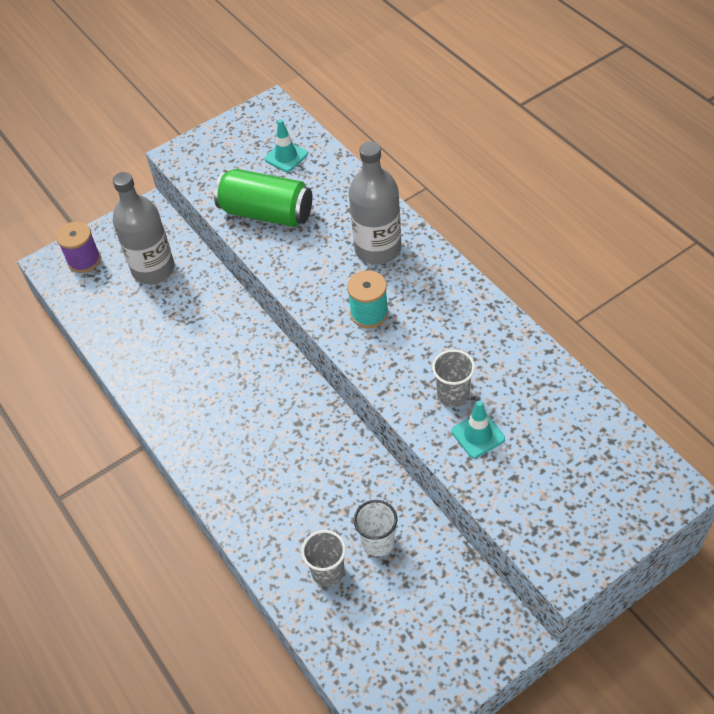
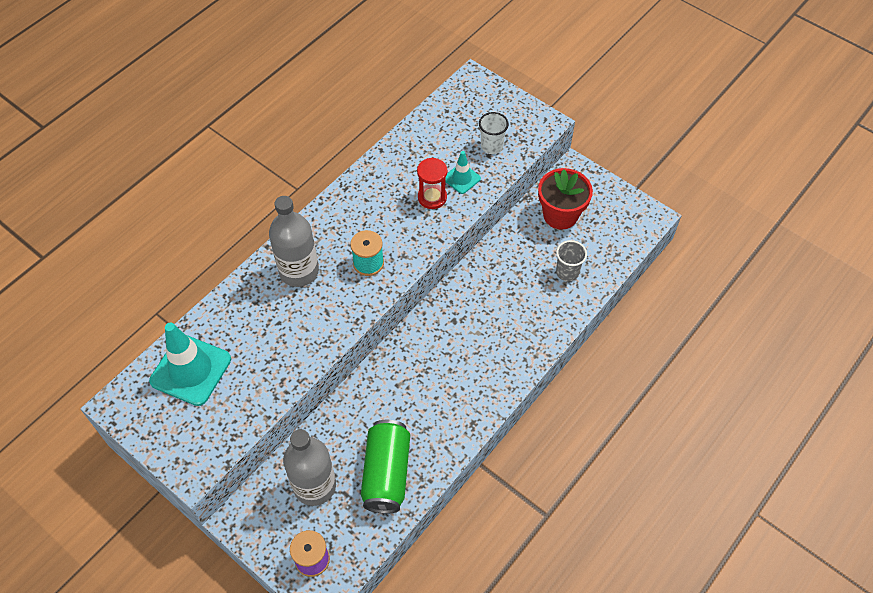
camera: 110 degrees left, 5 degrees up
green can [214,169,312,227] -> green can moved to [361,420,410,514]
turquoise traffic cone [264,119,308,172] -> turquoise traffic cone [149,323,231,406], size x1.93
white cup [354,500,397,556] -> white cup moved to [479,112,509,154]
grey cup [432,349,475,407] -> red hourglass [417,158,447,209]
none -> red flower pot [538,168,593,230]

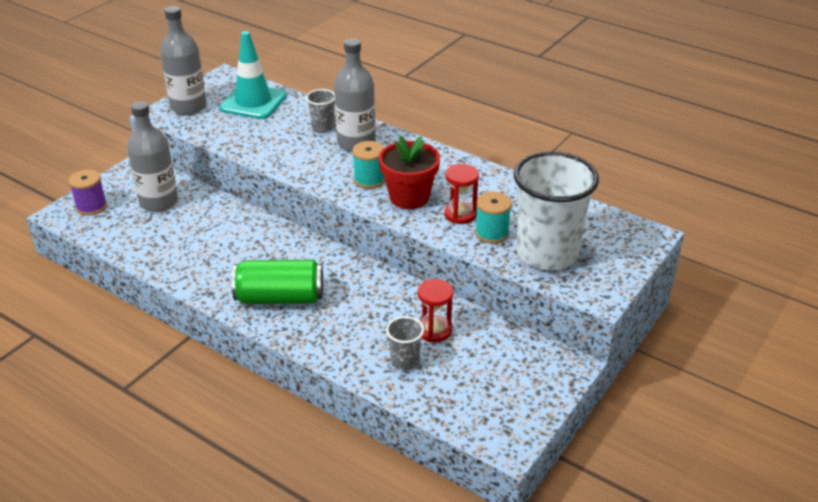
camera: 85 degrees right, 20 degrees down
green can [361,420,410,514] -> green can moved to [232,260,323,304]
turquoise traffic cone [445,151,481,194] -> turquoise spool [475,192,512,244]
white cup [479,112,509,154] -> white cup [514,151,599,270], size x2.26
red flower pot [538,168,593,230] -> red flower pot moved to [379,136,440,209]
none -> grey bottle [160,6,207,115]
none -> grey cup [306,89,335,133]
none -> red hourglass [417,279,454,342]

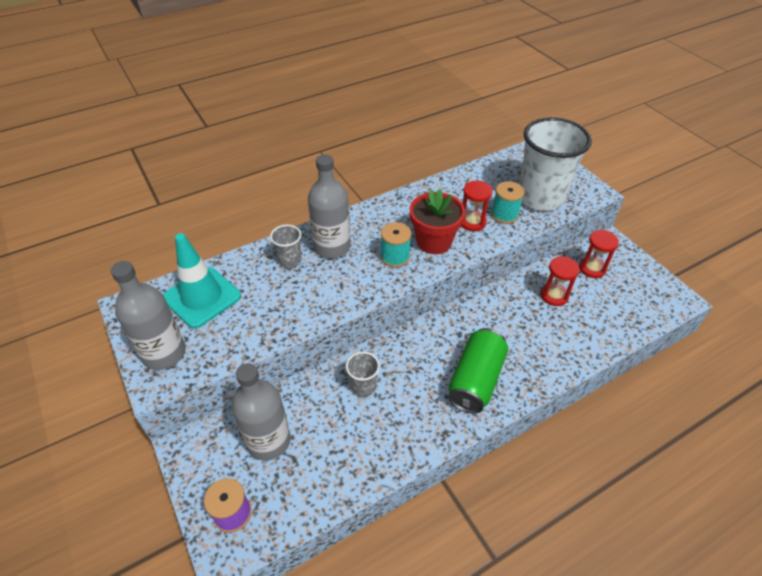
camera: 65 degrees left, 10 degrees up
grey cup [386,316,424,370] -> grey cup moved to [346,352,380,397]
none -> red hourglass [579,230,619,278]

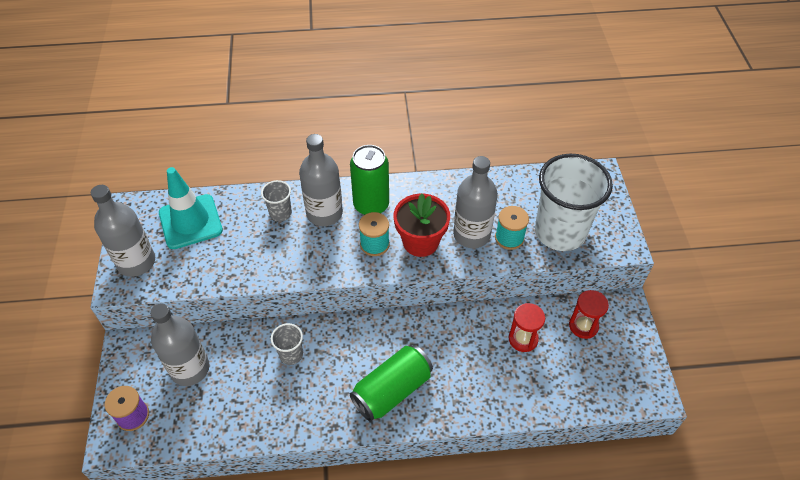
camera: 25 degrees right, 5 degrees up
red hourglass [461,181,493,231] -> grey bottle [453,156,498,248]
none -> green can [350,145,389,215]

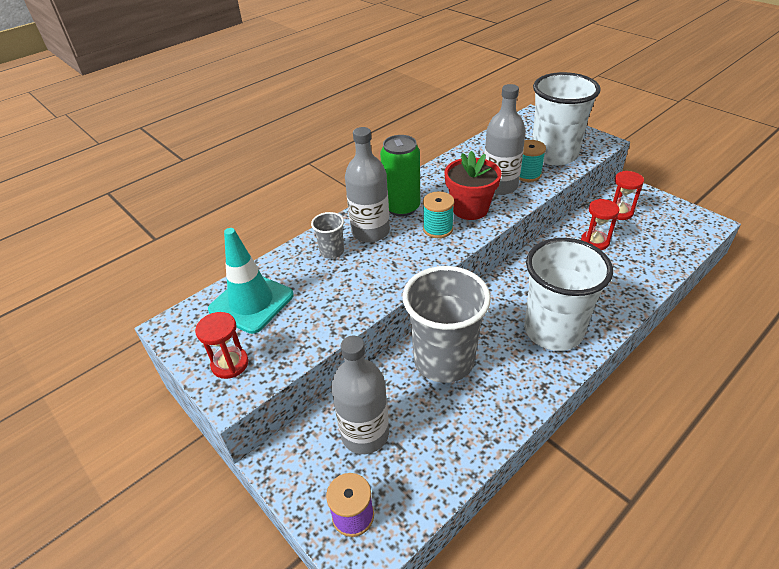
camera: 35 degrees left, 10 degrees down
grey bottle [91,185,155,277] -> red hourglass [195,312,249,379]
grey cup [271,323,303,365] -> grey cup [403,266,491,383], size x2.26
green can [350,345,433,422] -> white cup [524,238,613,351]

